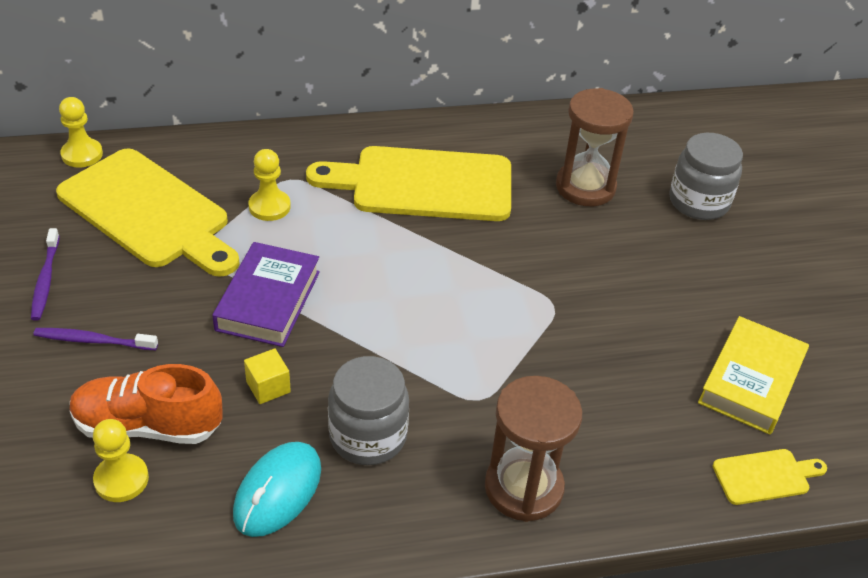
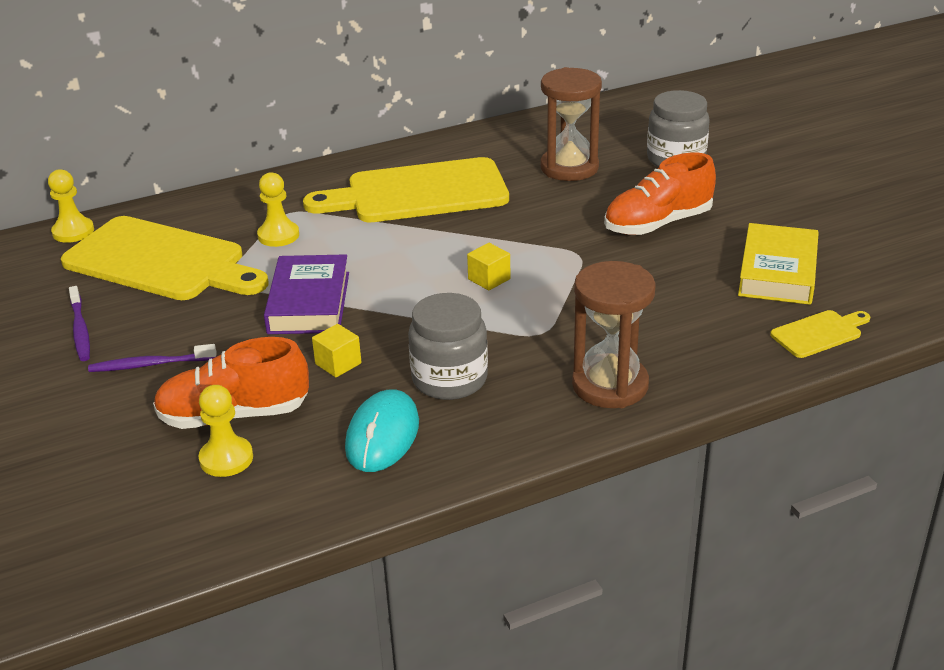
camera: 10 degrees left, 10 degrees down
none -> yellow cube [467,243,510,291]
none -> orange shoe [604,153,716,235]

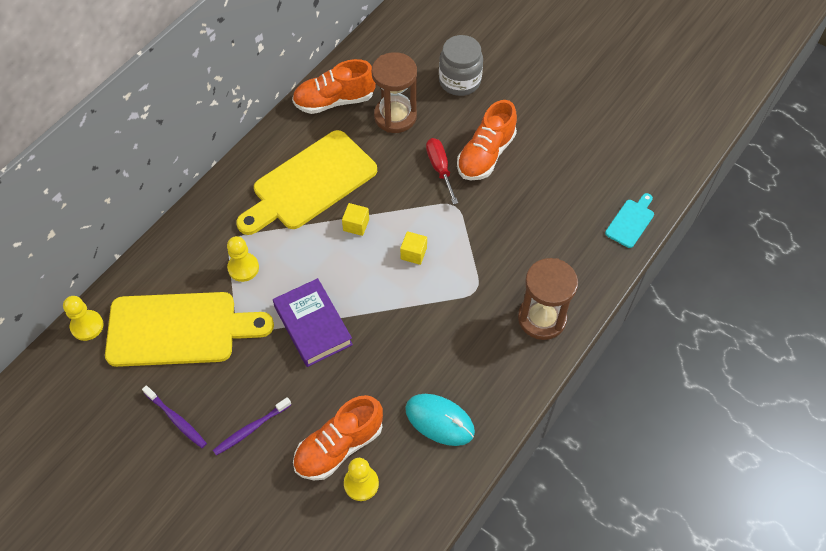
camera: 30 degrees left, 25 degrees up
yellow cube [312,324,361,377] -> yellow cube moved to [342,203,369,236]
turquoise mouse [345,390,419,472] -> turquoise mouse turned 45 degrees counterclockwise [405,394,475,446]
grey jar [408,293,488,400] -> none
yellow book [738,223,819,305] -> none
yellow cutting board [770,310,870,358] -> turquoise cutting board [605,193,654,248]
none -> orange shoe [292,59,376,114]
none -> red screwdriver [426,138,458,204]

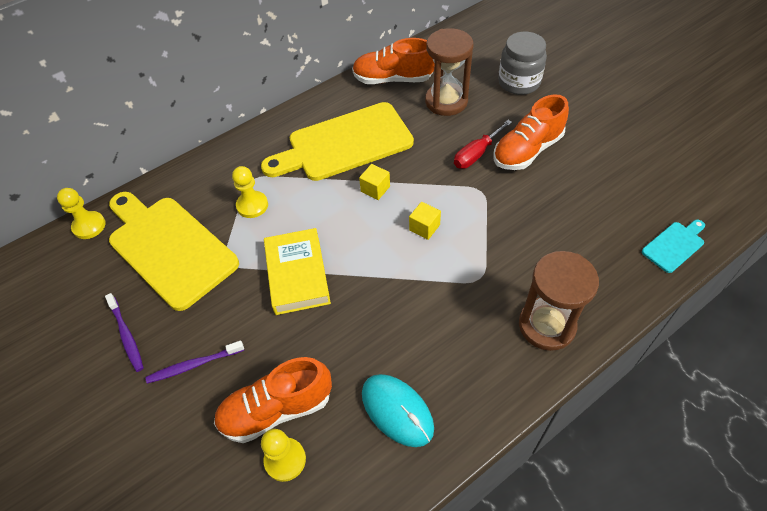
camera: 20 degrees right, 5 degrees down
yellow cutting board [105,292,274,367] -> yellow cutting board turned 150 degrees counterclockwise [109,192,239,311]
purple book [273,278,353,367] -> yellow book [264,228,331,315]
red screwdriver [426,138,458,204] -> red screwdriver turned 135 degrees counterclockwise [454,120,512,169]

